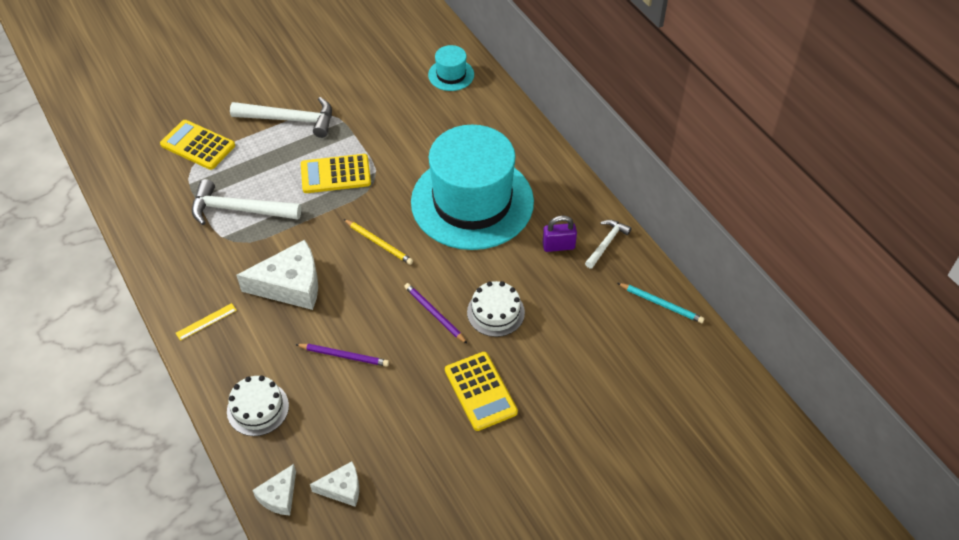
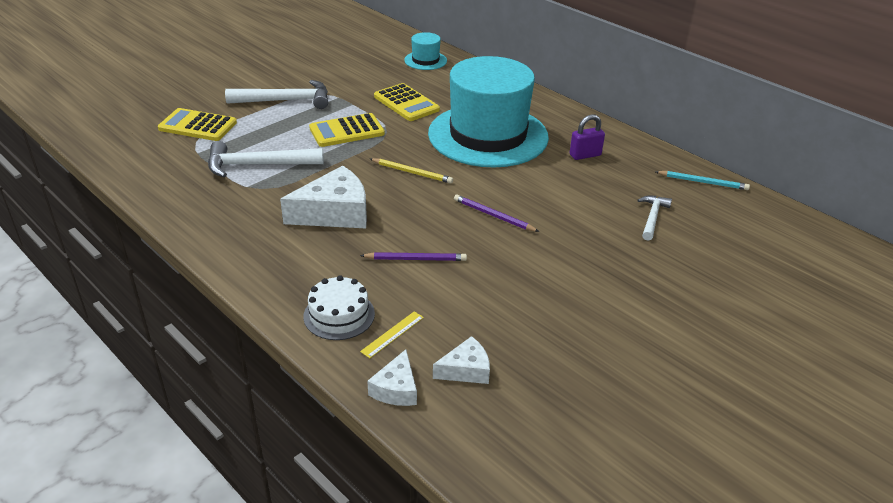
camera: 15 degrees left, 15 degrees down
yellow ruler [176,303,237,341] -> yellow ruler moved to [360,311,424,358]
yellow calculator [445,352,518,431] -> yellow calculator moved to [374,83,440,121]
white cake [467,281,525,337] -> none
white hammer [585,220,632,268] -> white hammer moved to [637,196,672,241]

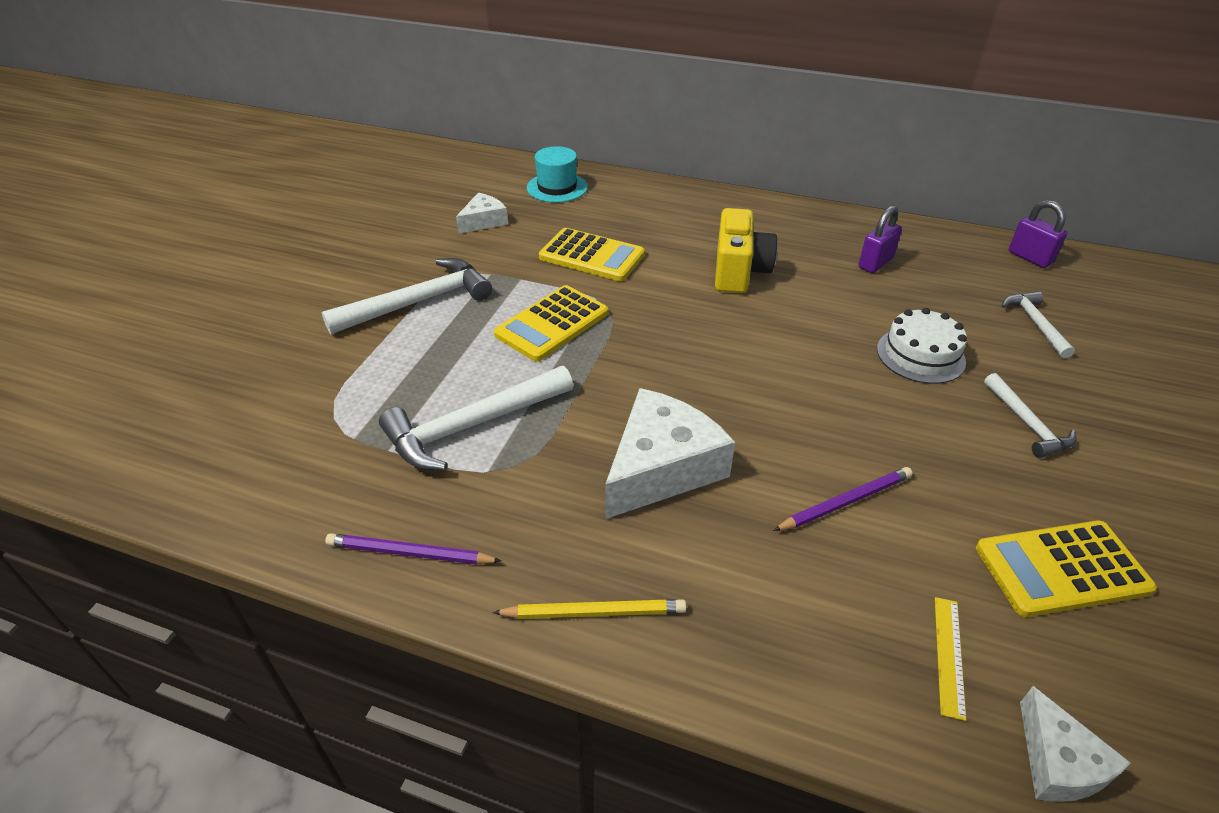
camera: 25 degrees left, 5 degrees up
yellow calculator [158,108,237,141] -> yellow calculator moved to [976,520,1157,617]
white cake [303,275,375,340] -> white cake moved to [877,308,967,384]
yellow pencil [370,158,453,184] -> yellow pencil moved to [492,599,687,619]
turquoise hat [428,56,549,168] -> yellow camera [715,208,777,293]
white cheese [433,336,490,384] -> white cheese moved to [456,193,508,234]
purple pencil [454,194,539,232] -> purple pencil moved to [325,533,501,564]
turquoise pencil [655,171,750,190] -> purple padlock [1009,200,1067,268]
none -> white hammer [984,373,1077,458]

